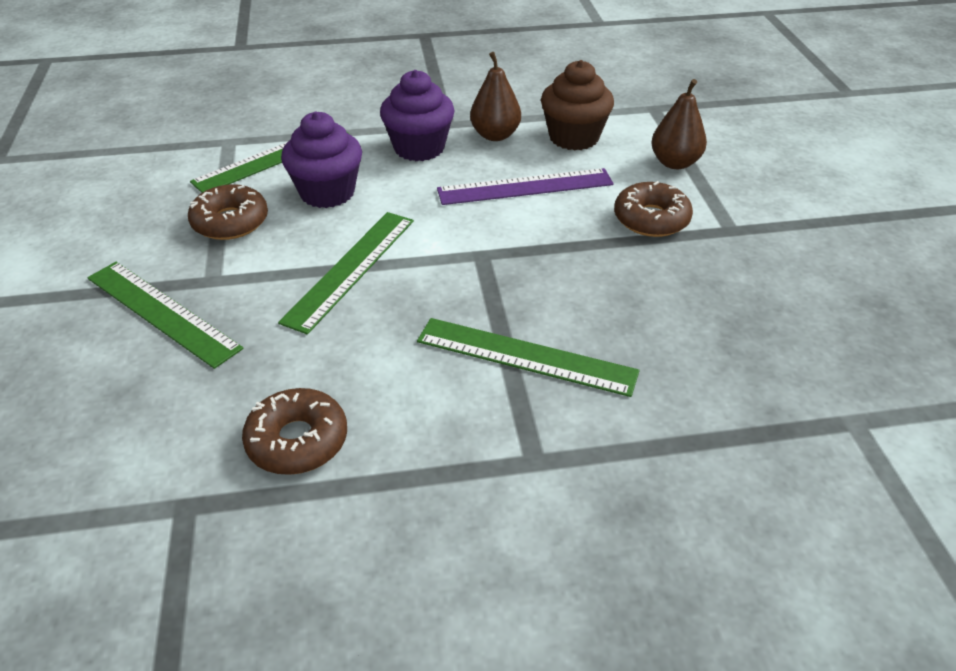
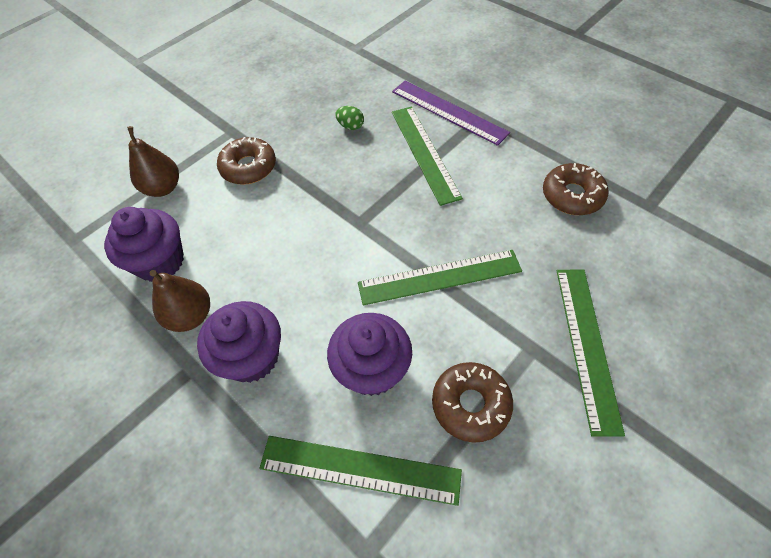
camera: 125 degrees left, 15 degrees up
purple ruler [437,168,614,205] -> purple ruler moved to [392,81,510,146]
brown cupcake [541,60,614,150] -> purple cupcake [104,207,184,282]
none -> green egg [335,106,364,130]

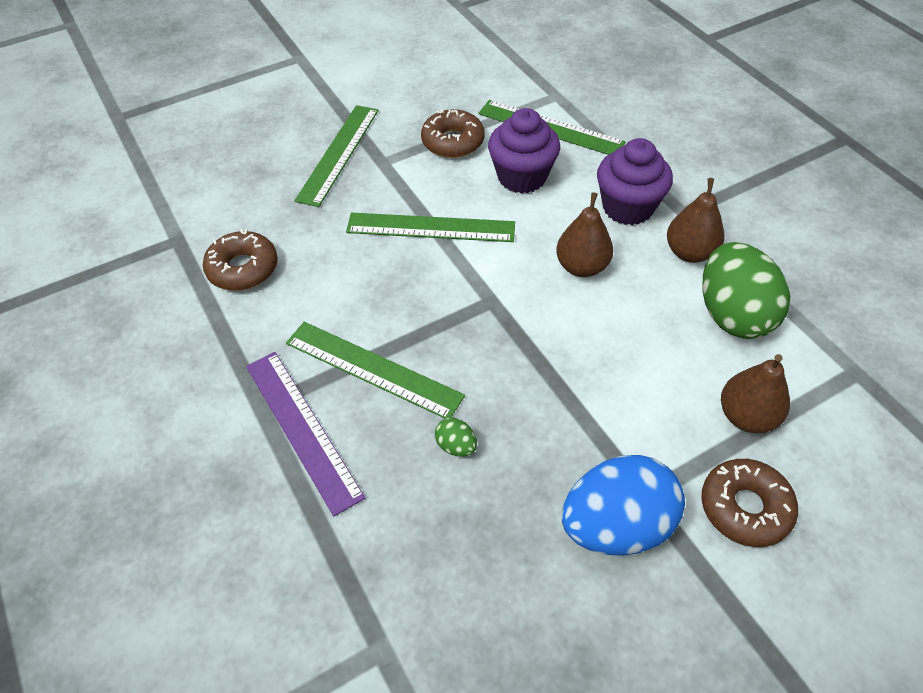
camera: 165 degrees left, 5 degrees down
purple cupcake [104,207,184,282] -> green egg [703,242,790,339]
brown donut [217,137,276,185] -> brown donut moved to [701,459,798,547]
green ruler [392,106,463,206] -> green ruler turned 60 degrees counterclockwise [286,322,465,419]
none -> brown pear [556,193,613,277]
none -> blue egg [562,455,685,556]

